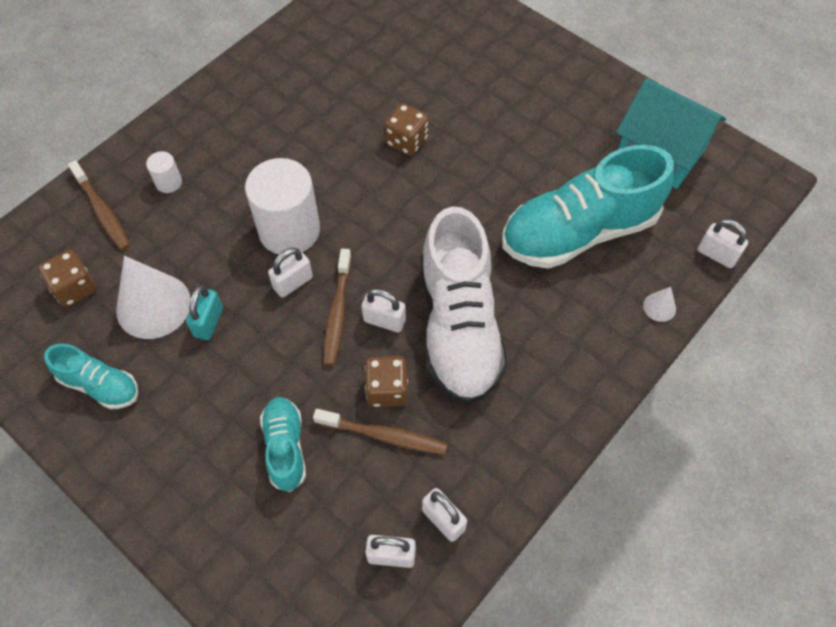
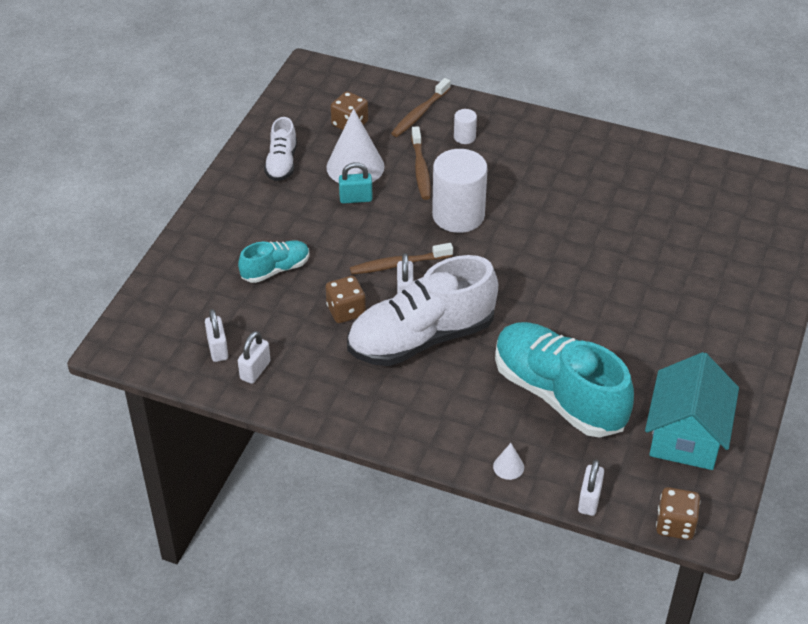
camera: 70 degrees right, 15 degrees down
turquoise shoe [44,344,138,409] -> white shoe [264,117,297,181]
white padlock [268,247,313,298] -> none
brown toothbrush [313,409,447,455] -> brown toothbrush moved to [411,126,431,200]
brown dice [384,103,429,156] -> brown dice moved to [656,487,700,540]

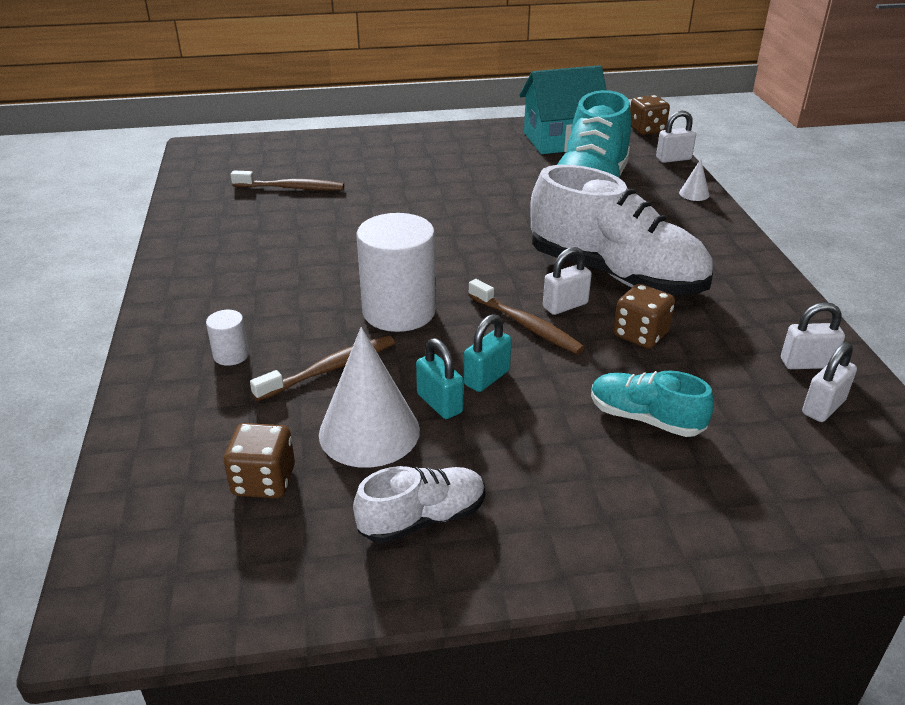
camera: 120 degrees left, 10 degrees down
brown toothbrush [391,78,451,137] -> brown toothbrush moved to [230,171,344,190]
none -> turquoise padlock [464,314,512,392]

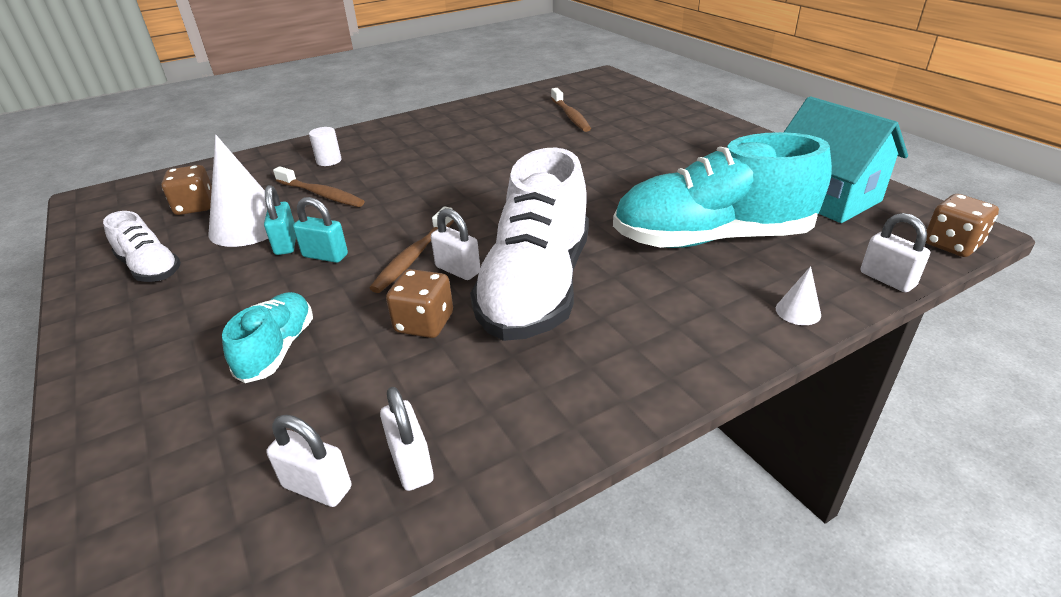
camera: 70 degrees right, 0 degrees up
white cylinder [357,213,436,332] -> none
turquoise padlock [416,338,464,419] -> turquoise padlock turned 45 degrees counterclockwise [264,185,296,255]

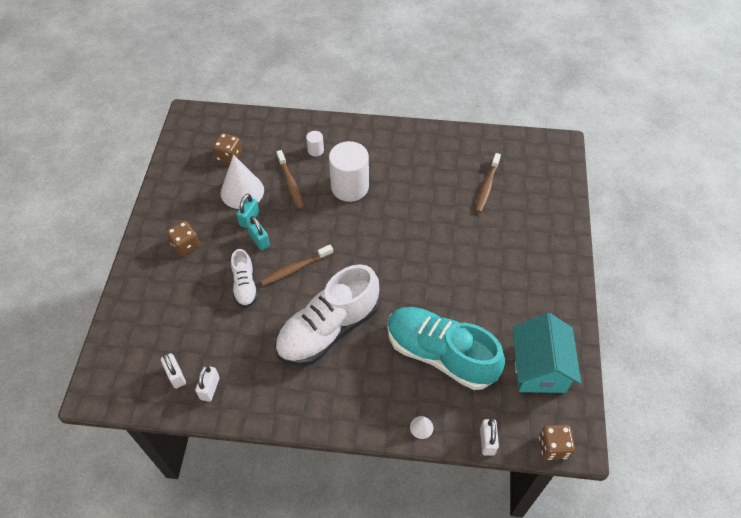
camera: 35 degrees right, 20 degrees up
white shoe [103,211,181,282] -> white shoe moved to [231,249,258,308]
turquoise shoe [222,292,313,383] -> none
brown dice [386,269,453,338] -> brown dice moved to [166,221,200,257]
white padlock [431,208,480,280] -> none
none -> white cylinder [329,141,369,202]

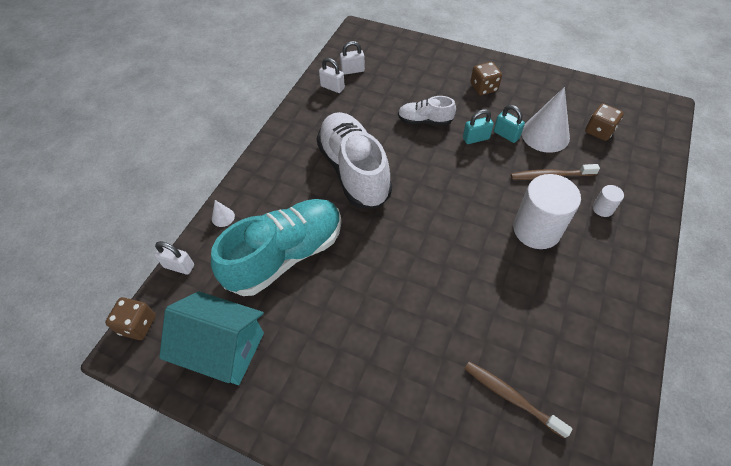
camera: 110 degrees right, 0 degrees up
brown toothbrush [260,244,333,286] -> none

